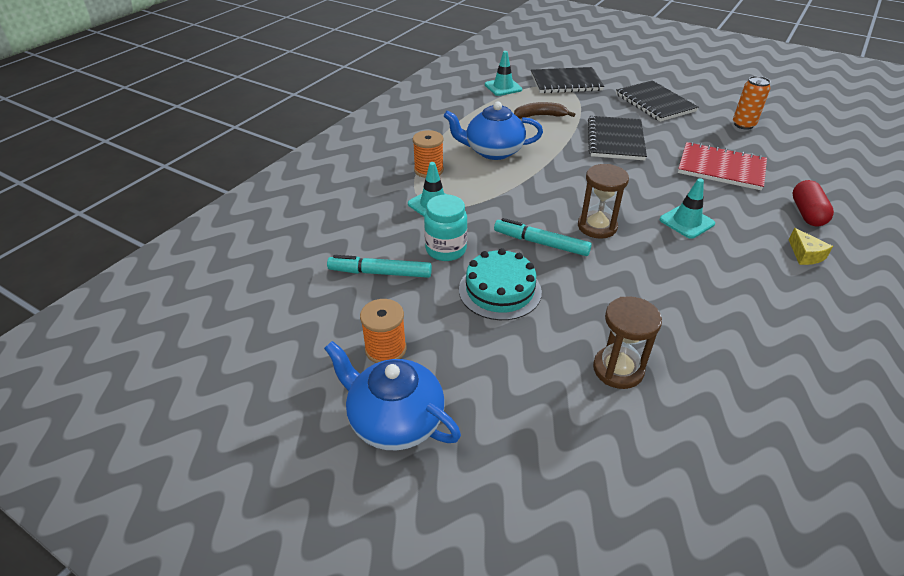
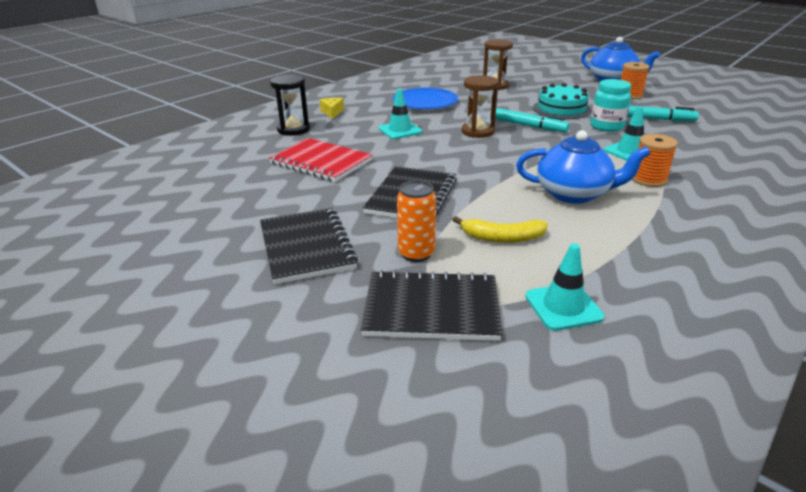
camera: 170 degrees left, 10 degrees down
brown banana [514,102,576,119] -> yellow banana [453,216,548,243]
orange can [733,76,771,130] -> orange can moved to [397,180,436,262]
red capsule [792,180,834,226] -> black hourglass [270,74,310,136]
none -> blue plate [393,87,458,109]

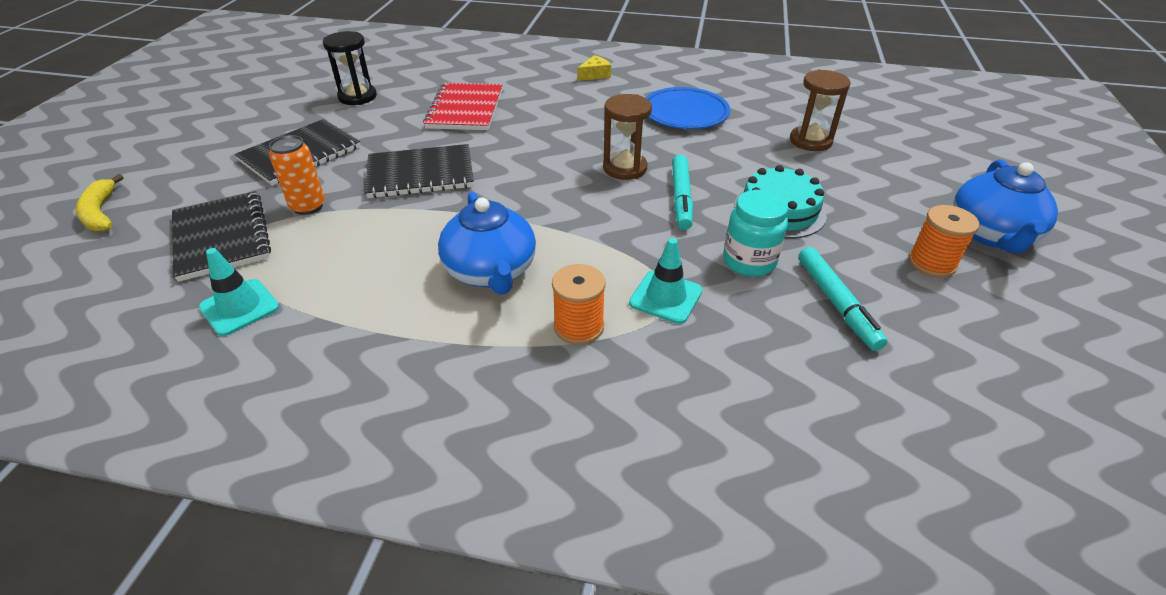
camera: 60 degrees right, 10 degrees up
black hourglass [270,74,310,136] -> black hourglass moved to [323,31,377,105]
turquoise traffic cone [379,88,422,139] -> none
yellow banana [453,216,548,243] -> yellow banana moved to [76,174,124,231]

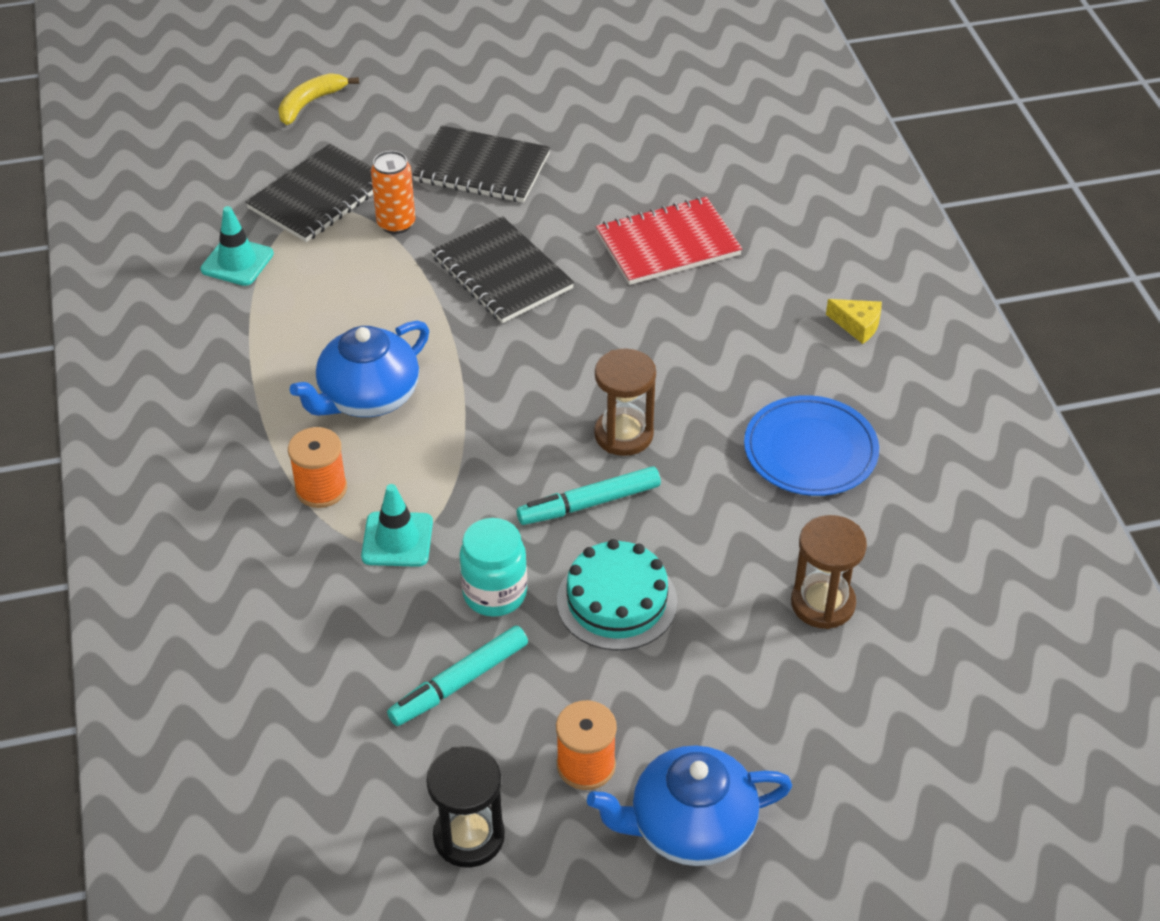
camera: 65 degrees right, 5 degrees up
black hourglass [323,31,377,105] -> black hourglass moved to [426,746,505,868]

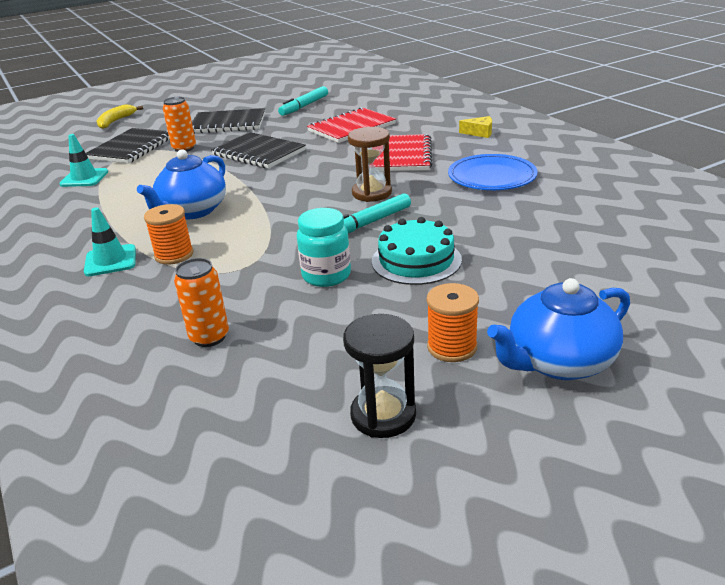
camera: 15 degrees left, 15 degrees down
turquoise traffic cone [361,484,433,567] -> turquoise traffic cone moved to [84,207,136,276]
turquoise marker [387,625,528,726] -> turquoise marker moved to [278,86,328,116]
brown hourglass [791,515,867,629] -> none
none -> orange can [174,258,229,347]
none -> red notebook [373,134,432,172]

